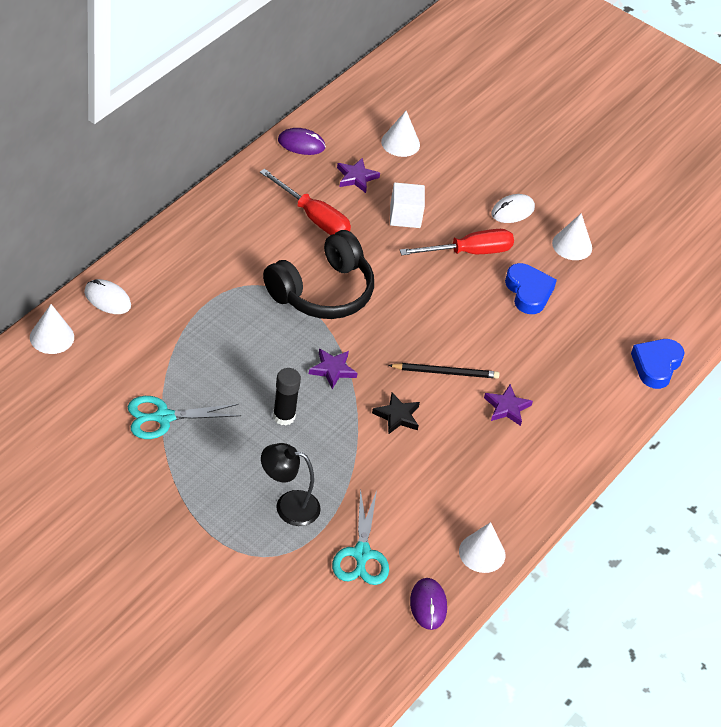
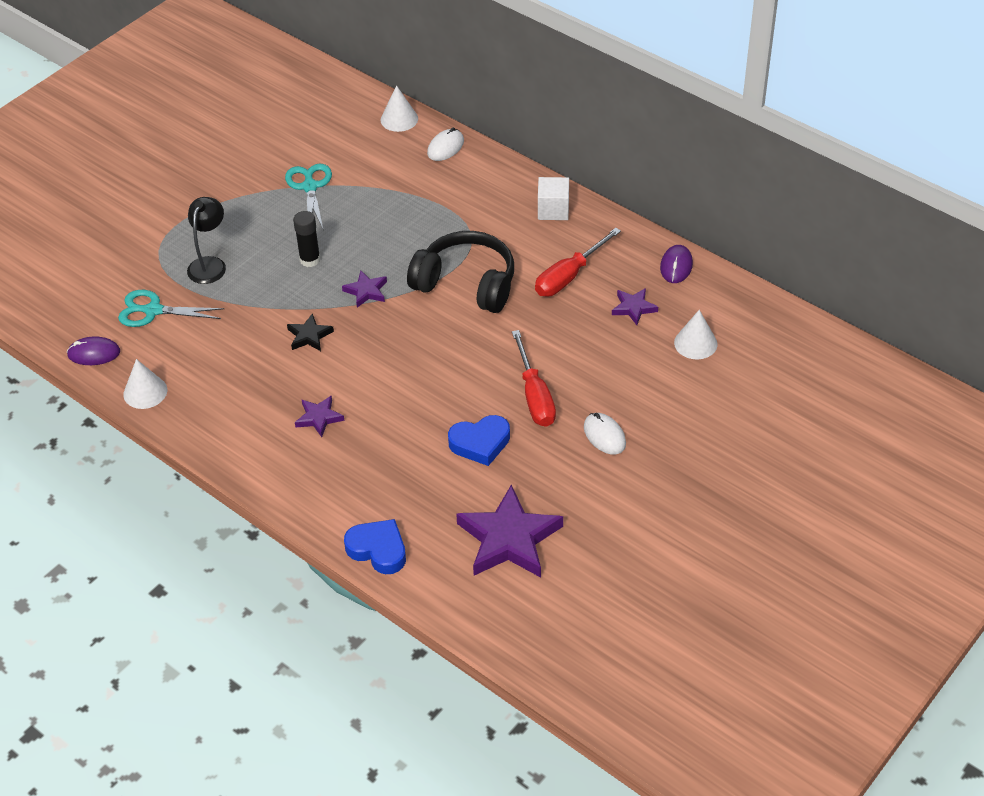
camera: 100 degrees right, 0 degrees up
black headphones [263,230,374,319] -> black headphones turned 150 degrees clockwise [407,231,514,313]
black pencil [388,363,499,379] -> none
white cube [390,183,425,228] -> white cube moved to [538,177,569,220]
white cone [552,213,592,260] -> none
none -> purple star [456,485,563,577]

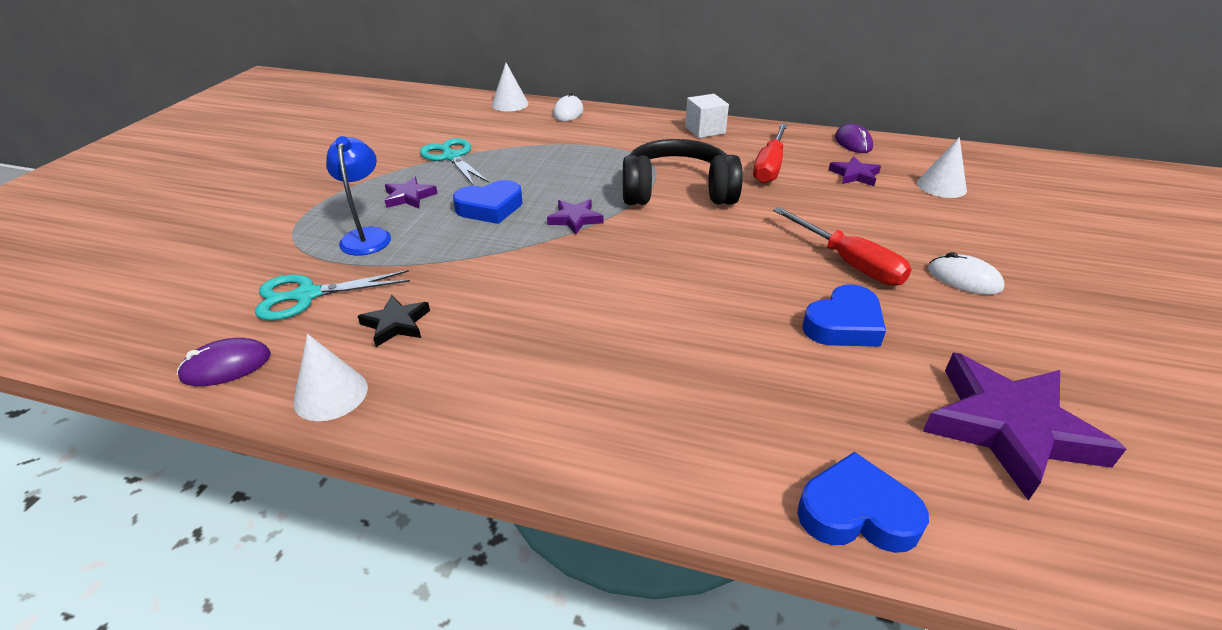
camera: 25 degrees left, 10 degrees down
black lamp [187,197,226,284] -> blue lamp [326,136,391,255]
black star [287,313,334,351] -> black star moved to [358,295,430,347]
black glue stick [293,211,320,267] -> blue heart [453,180,522,224]
purple star [295,395,344,437] -> purple star moved to [385,177,438,209]

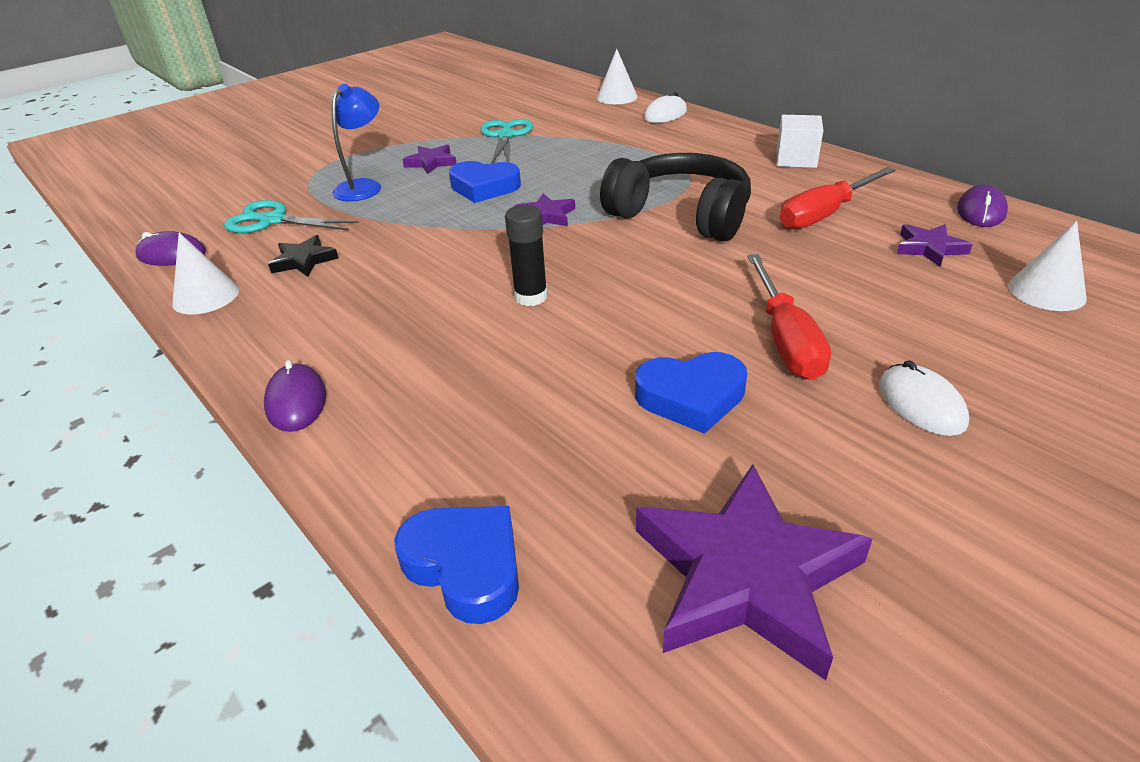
camera: 35 degrees right, 0 degrees up
none -> purple mouse [264,360,326,432]
none -> black glue stick [505,205,548,306]

